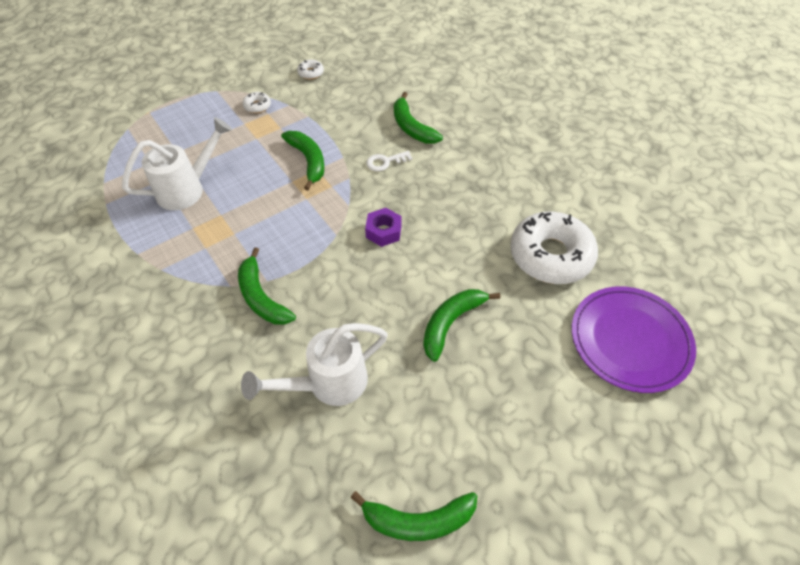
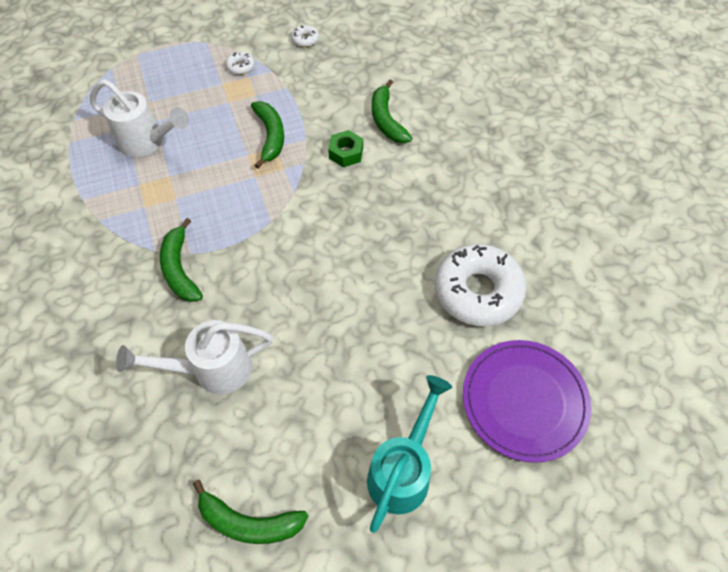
camera: 15 degrees right, 5 degrees up
white watering can [122,117,232,210] -> white watering can turned 45 degrees clockwise [90,79,189,157]
purple nut [365,208,402,247] -> none
white key [366,151,412,171] -> green nut [328,130,363,167]
green banana [423,289,500,362] -> none
none -> turquoise watering can [367,375,452,533]

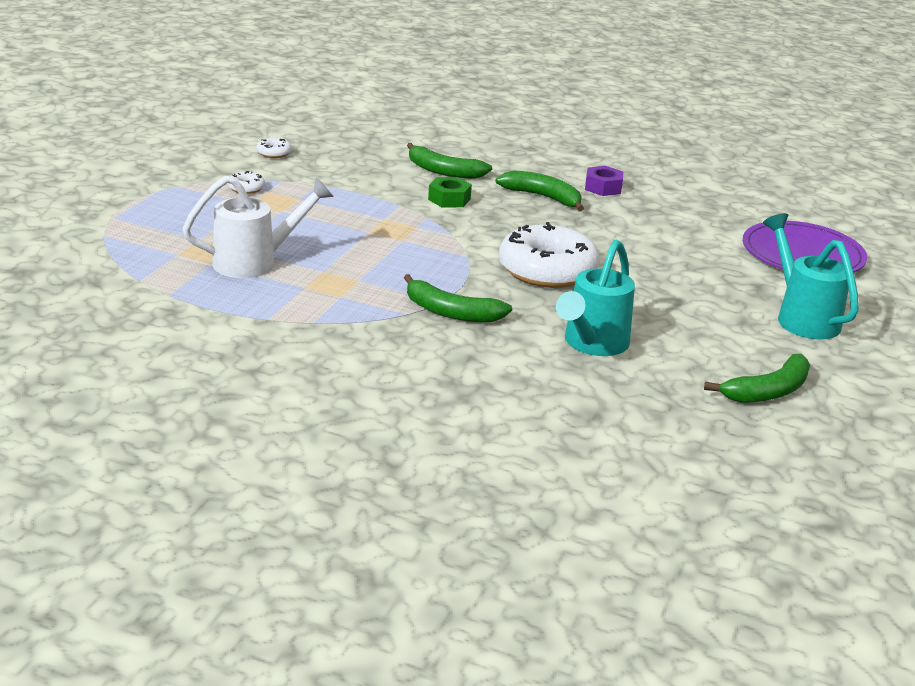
camera: 50 degrees left, 30 degrees down
white watering can [116,320,273,394] -> turquoise watering can [556,240,635,356]
green banana [251,101,284,169] -> green banana moved to [495,170,584,211]
white donut [435,244,526,326] -> white donut moved to [499,222,600,288]
none -> purple nut [585,166,623,196]

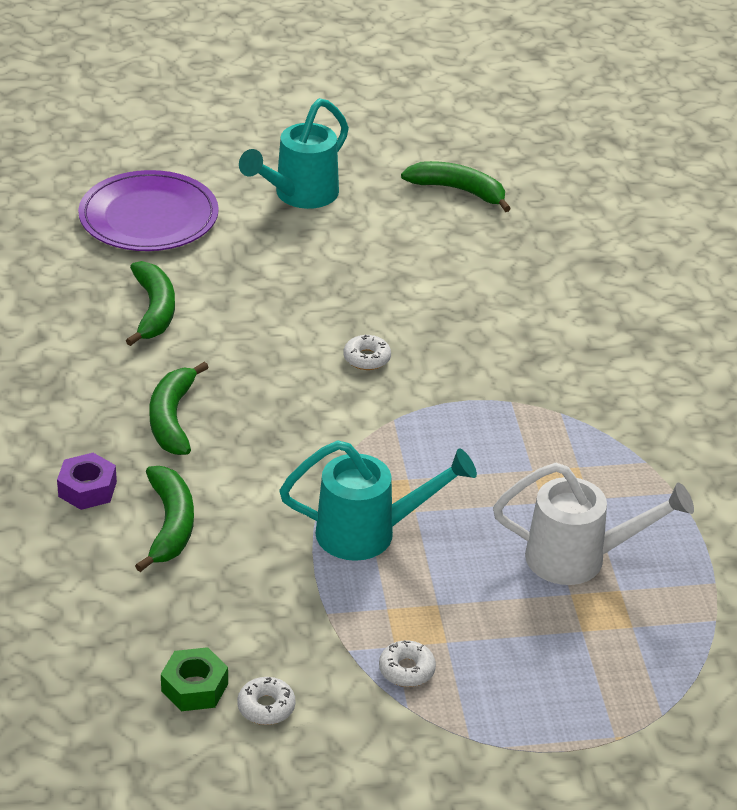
camera: 120 degrees left, 10 degrees up
white watering can [182,176,334,278] -> white watering can turned 150 degrees clockwise [493,463,694,585]
green banana [404,274,512,322] -> green banana moved to [126,261,175,346]
green nut [428,177,472,208] -> green nut moved to [161,647,228,711]
white donut [499,222,600,288] -> white donut [344,334,391,370], size x0.41
turquoise watering can [556,240,635,356] -> turquoise watering can moved to [279,440,477,561]
purple nut [585,166,623,196] -> purple nut moved to [57,453,117,510]

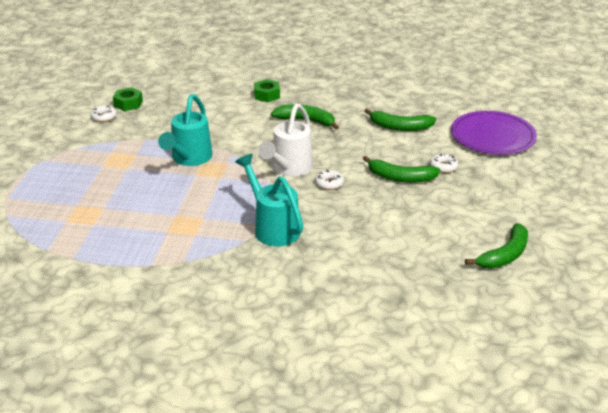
camera: 110 degrees right, 5 degrees down
purple nut [57,453,117,510] -> green nut [254,79,280,102]
green banana [135,466,194,572] -> green banana moved to [363,156,441,183]
turquoise watering can [239,98,349,209] -> turquoise watering can moved to [235,154,303,246]
white donut [379,640,436,687] -> white donut moved to [430,154,458,173]
white watering can [493,463,694,585] -> white watering can moved to [258,103,313,176]

